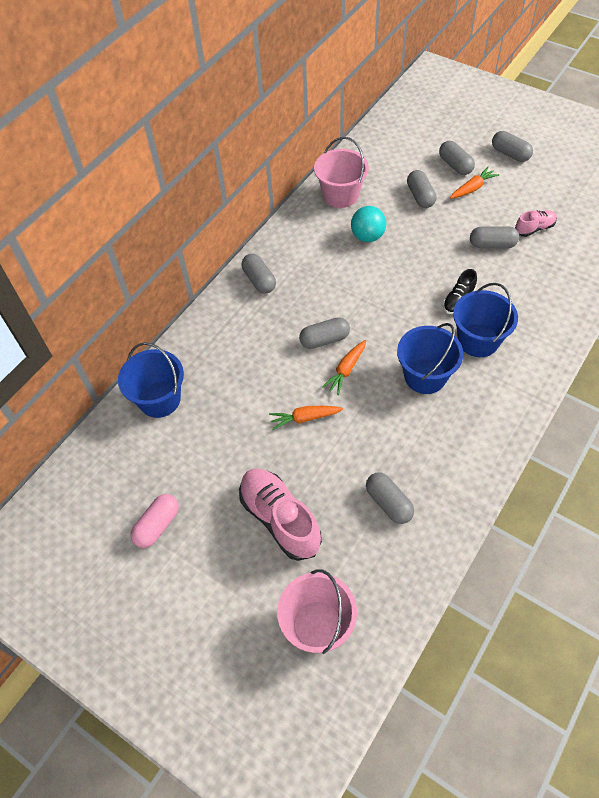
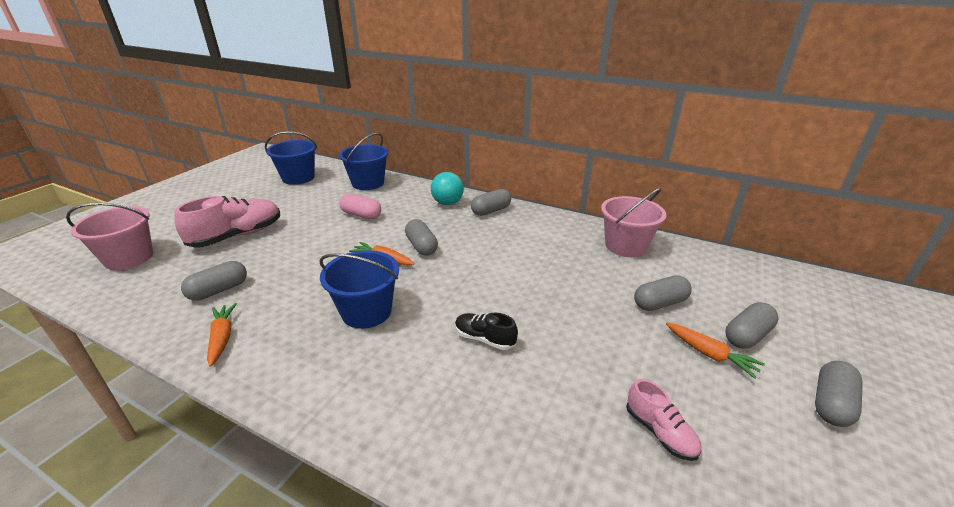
camera: 80 degrees right, 25 degrees down
pink capsule [130,494,179,548] -> pink capsule moved to [339,194,381,219]
orange carrot [269,406,343,430] -> orange carrot moved to [207,303,237,367]
turquoise ball [351,206,386,242] -> turquoise ball moved to [431,172,464,205]
blue bucket [453,283,518,357] -> blue bucket moved to [265,131,318,185]
grey capsule [470,227,519,248] -> none

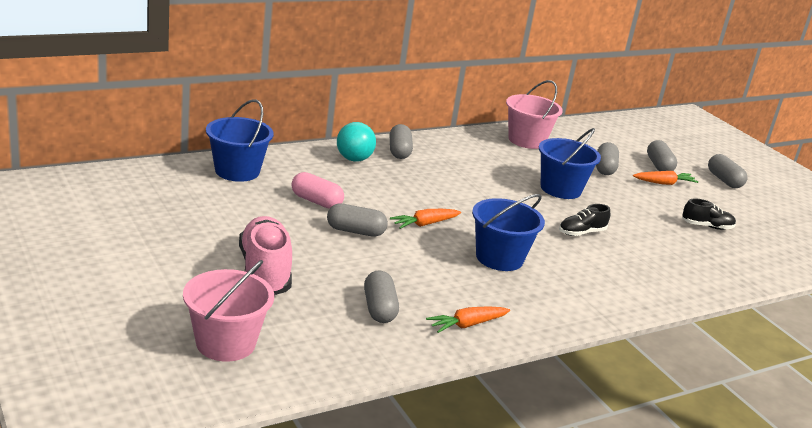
camera: 60 degrees left, 5 degrees down
orange carrot [207,303,237,367] -> orange carrot turned 45 degrees counterclockwise [426,306,510,333]
blue bucket [265,131,318,185] -> blue bucket moved to [539,128,601,199]
pink capsule [339,194,381,219] -> pink capsule turned 60 degrees clockwise [291,172,344,209]
grey capsule [405,219,438,256] -> grey capsule moved to [327,203,388,237]
pink shoe [626,379,701,461] -> black shoe [682,198,736,230]

